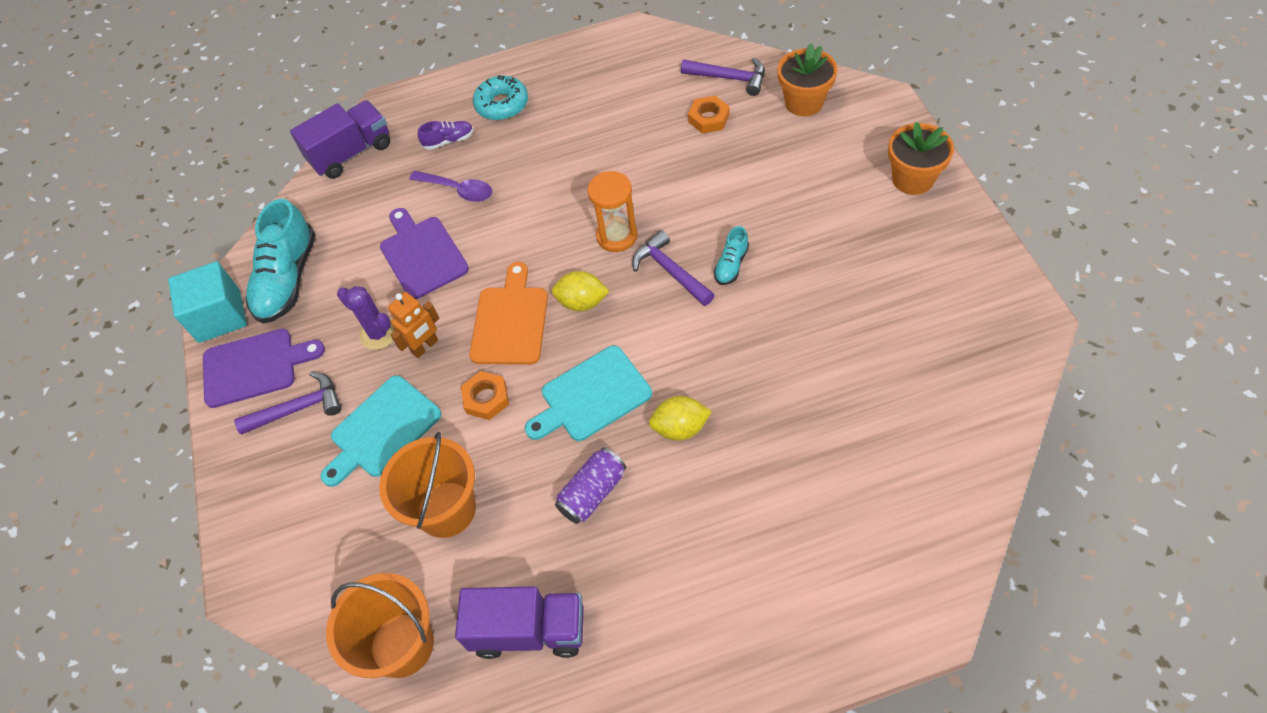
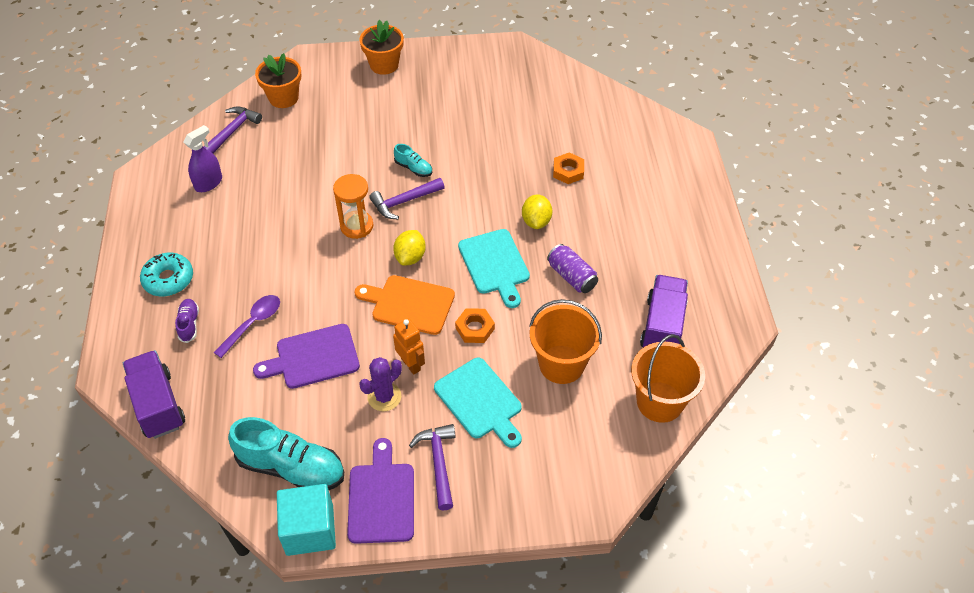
camera: 85 degrees left, 5 degrees down
orange nut [688,95,730,134] -> orange nut moved to [553,152,584,184]
none -> purple spray bottle [184,125,222,192]

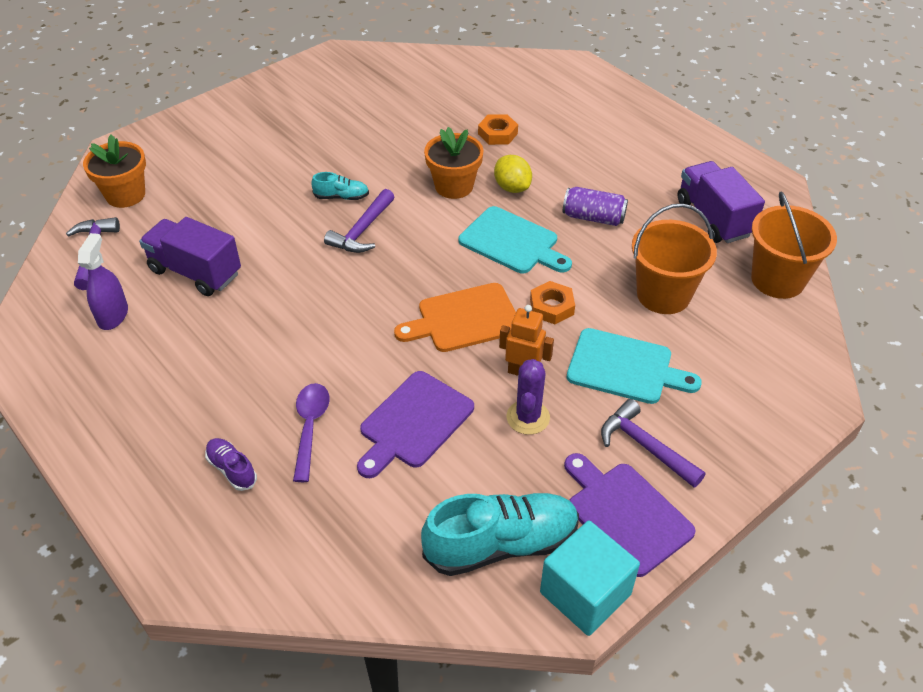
camera: 35 degrees left, 5 degrees down
purple truck [123,350,185,439] -> purple truck moved to [139,217,241,296]
turquoise donut [140,253,193,296] -> none
orange hourglass [333,174,373,239] -> none
orange flower pot [359,20,404,75] -> orange flower pot moved to [424,127,484,199]
yellow lemon [393,230,426,266] -> none

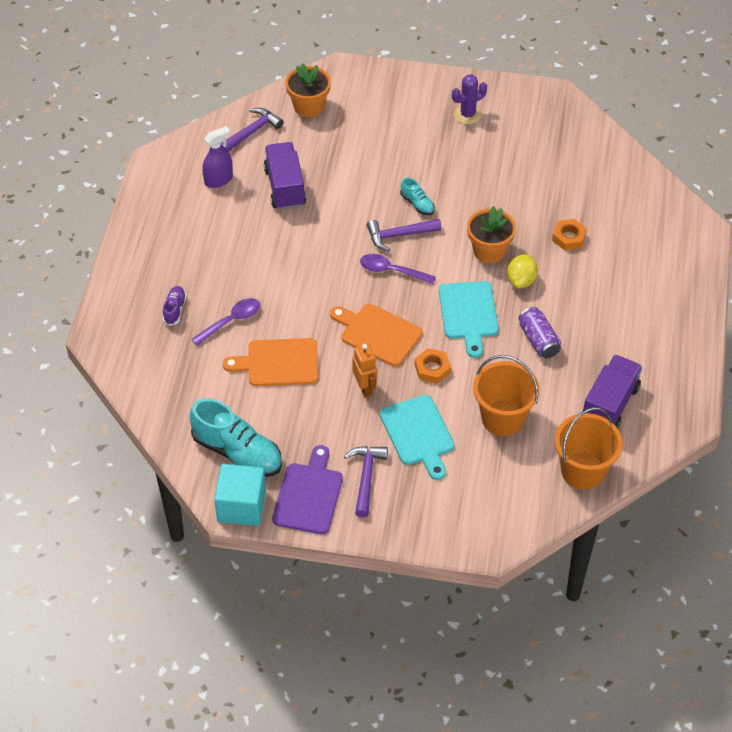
camera: 50 degrees right, 5 degrees up
purple cutting board [357,371,474,478] -> orange cutting board [223,338,318,386]
purple cactus [507,359,550,435] -> purple cactus moved to [452,74,487,124]
none -> purple spoon [360,254,436,284]

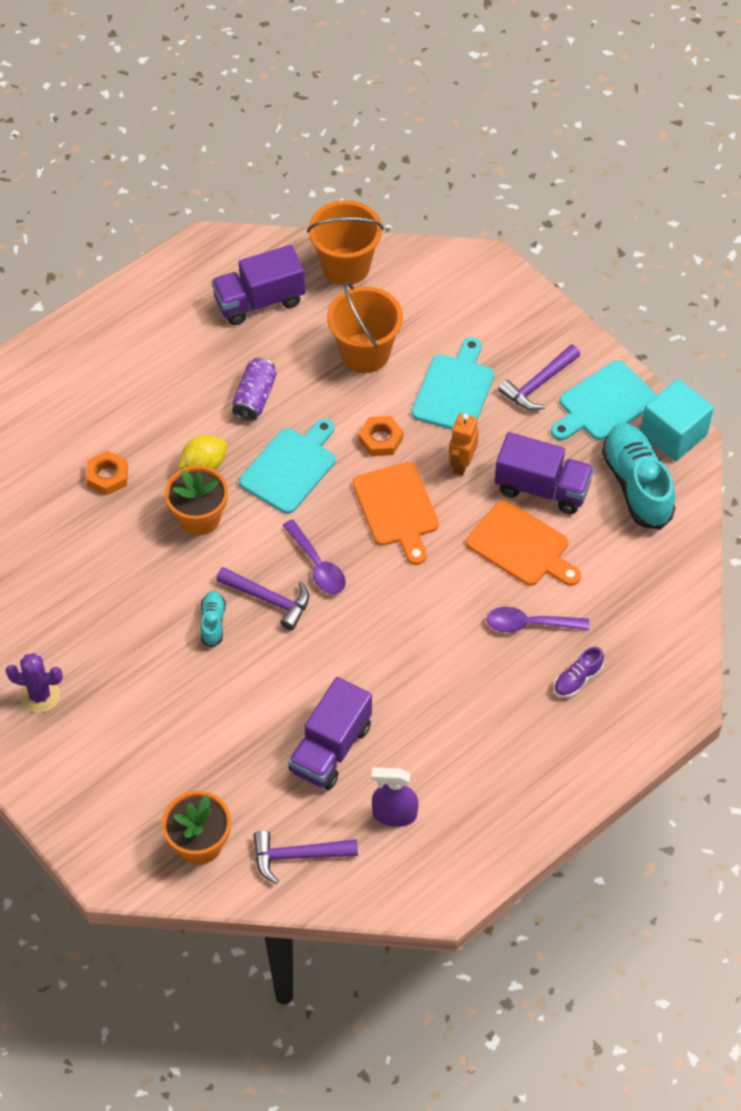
camera: 140 degrees left, 5 degrees up
purple cutting board [272,445,343,534] -> turquoise cutting board [551,360,657,440]
none -> purple truck [495,432,594,514]

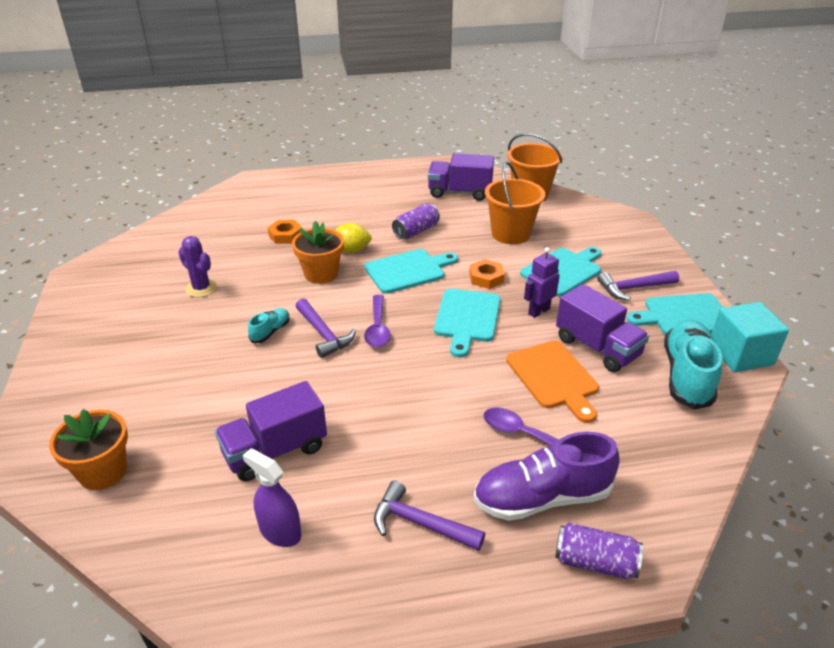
camera: 30 degrees right, 20 degrees down
purple cactus [5,653,63,713] -> purple cactus moved to [178,236,217,297]
purple hammer [253,830,358,884] -> purple hammer moved to [374,480,485,551]
orange cutting board [353,462,439,565] -> turquoise cutting board [434,289,501,357]
orange robot [449,413,479,476] -> purple robot [524,247,560,318]
purple shoe [554,646,604,698] -> purple shoe [473,432,620,521], size x2.09
none -> purple can [555,523,643,579]

